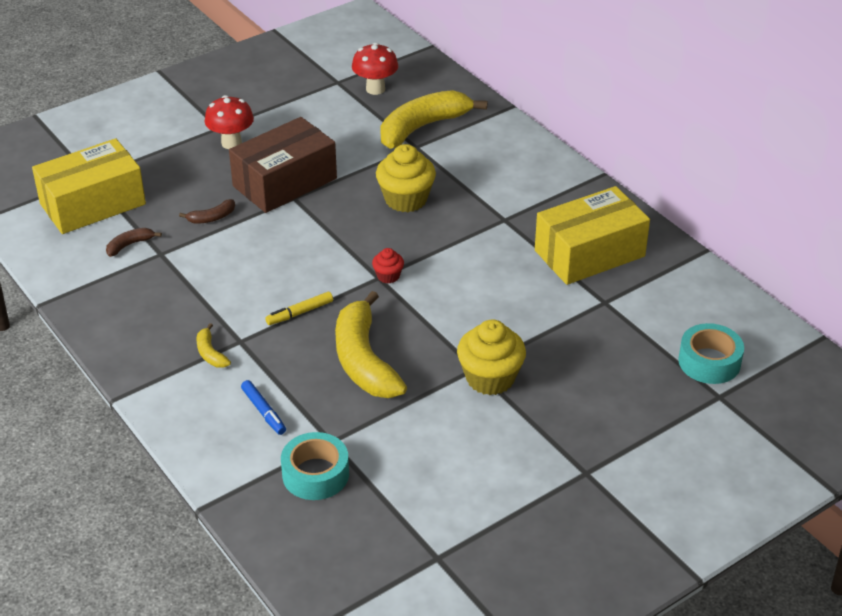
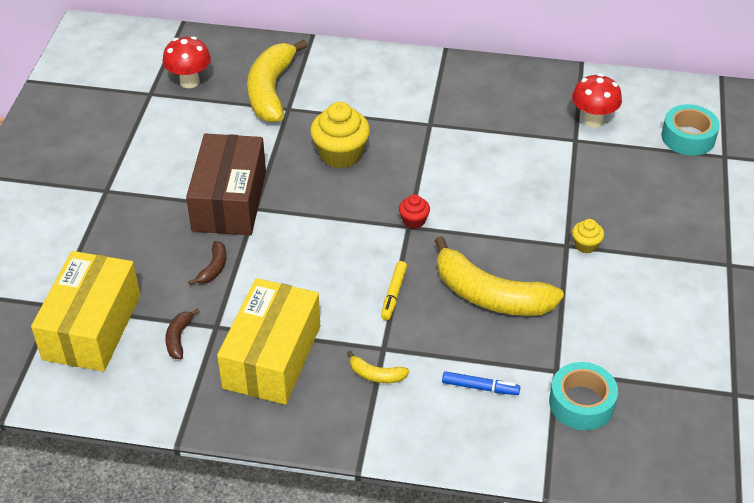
camera: 45 degrees left, 5 degrees up
red mushroom [205,95,254,149] -> red mushroom moved to [572,74,622,128]
yellow cupcake [457,319,526,395] -> yellow cupcake [572,219,604,253], size x0.50
yellow box [535,186,650,285] -> yellow box moved to [217,278,320,405]

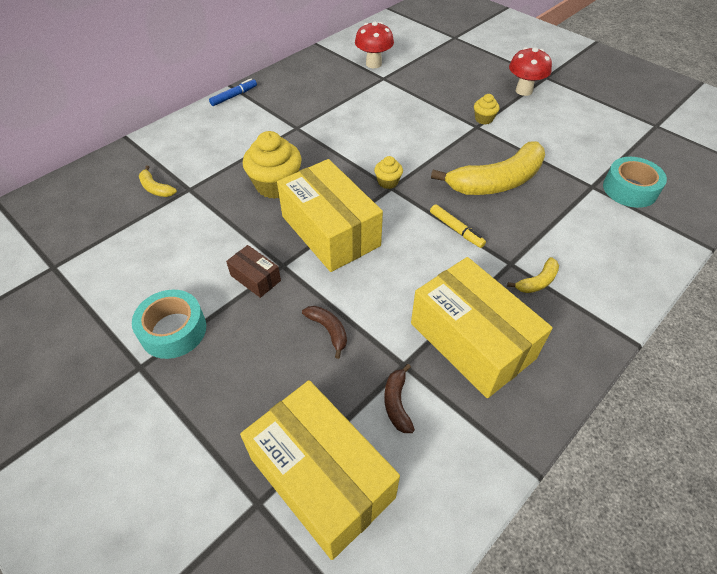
camera: 55 degrees left, 5 degrees up
red mushroom [163,36,211,88] -> red mushroom moved to [509,47,552,96]
brown banana [165,308,200,359] -> brown banana turned 45 degrees clockwise [384,364,415,433]
brown box [186,133,266,235] -> brown box [226,245,281,298], size x0.44
yellow banana [247,39,308,122] -> yellow banana [139,165,177,197], size x0.43
red cupcake [399,195,430,229] -> yellow cupcake [374,156,403,189]
blue marker [442,371,520,395] -> blue marker moved to [209,79,257,106]
turquoise tape [661,104,720,156] -> turquoise tape moved to [132,290,206,359]
none -> yellow box [277,159,383,272]

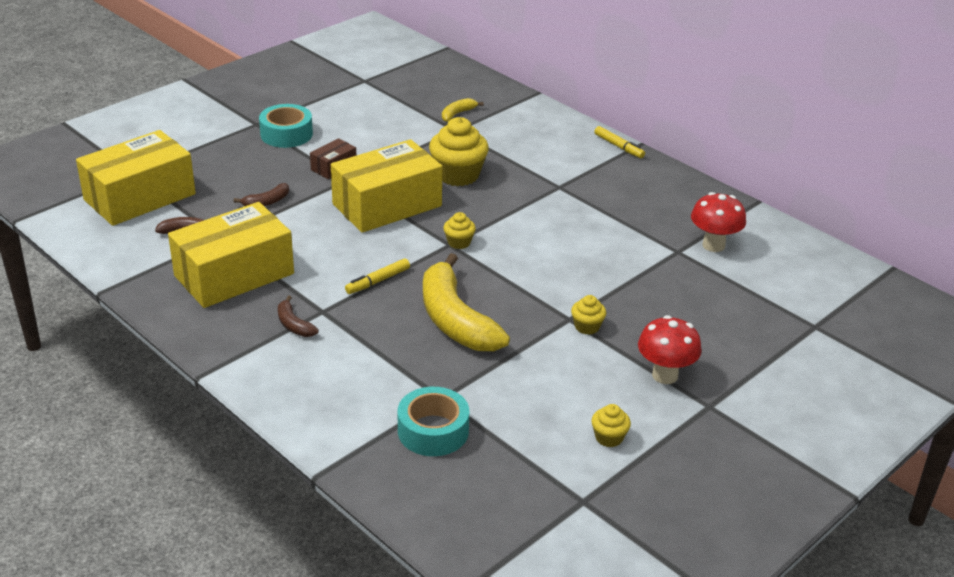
camera: 90 degrees right, 15 degrees down
blue marker [209,79,257,106] -> yellow marker [594,126,645,158]
yellow banana [507,257,559,293] -> brown banana [278,296,319,337]
none -> yellow cupcake [591,404,631,447]

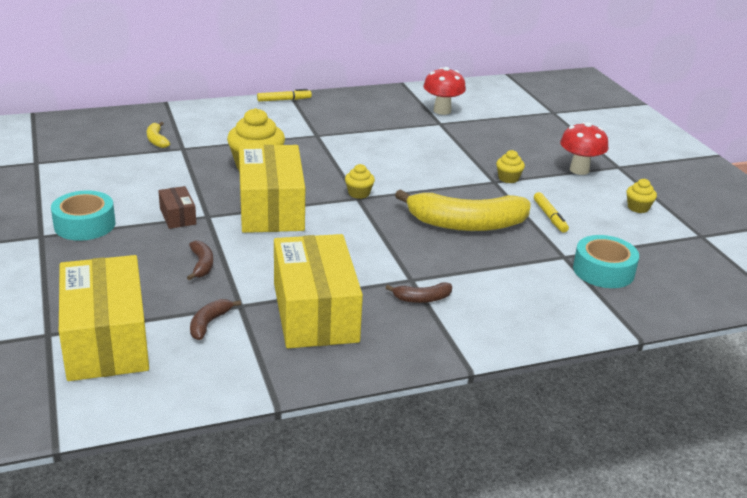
camera: 65 degrees left, 5 degrees down
yellow marker [345,258,410,294] -> yellow marker moved to [534,192,569,232]

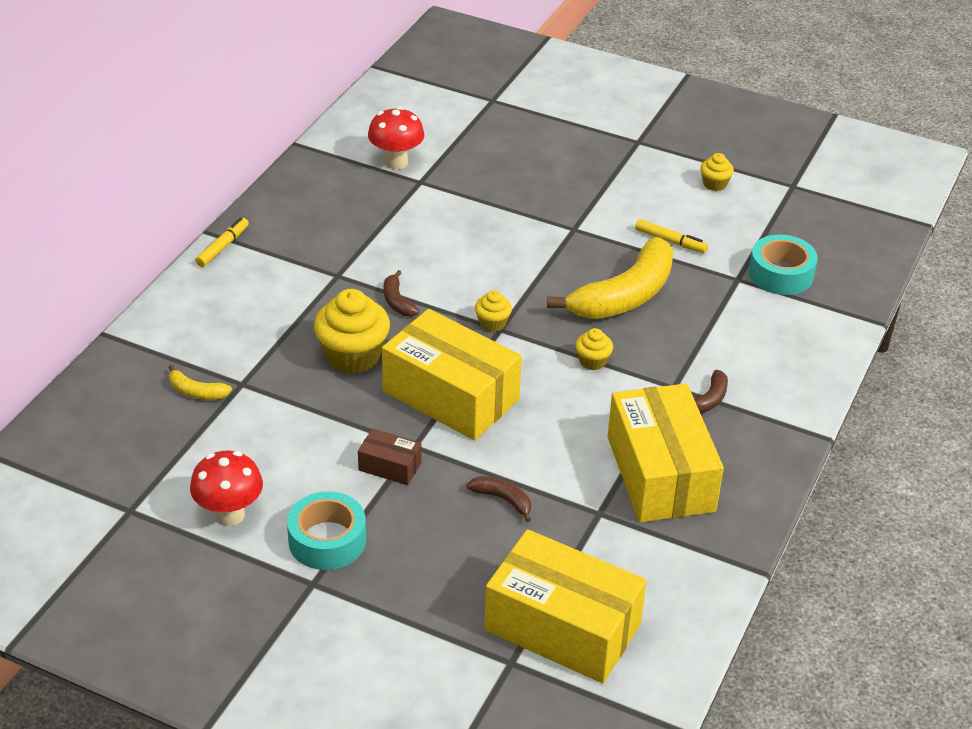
camera: 45 degrees left, 10 degrees up
brown banana [190,299,241,340] -> brown banana moved to [384,270,419,317]
yellow box [274,234,363,348] -> yellow box turned 45 degrees clockwise [608,383,724,522]
yellow cupcake [496,150,525,183] -> yellow cupcake moved to [575,328,613,370]
red mushroom [560,122,608,175] -> red mushroom moved to [190,451,263,526]

